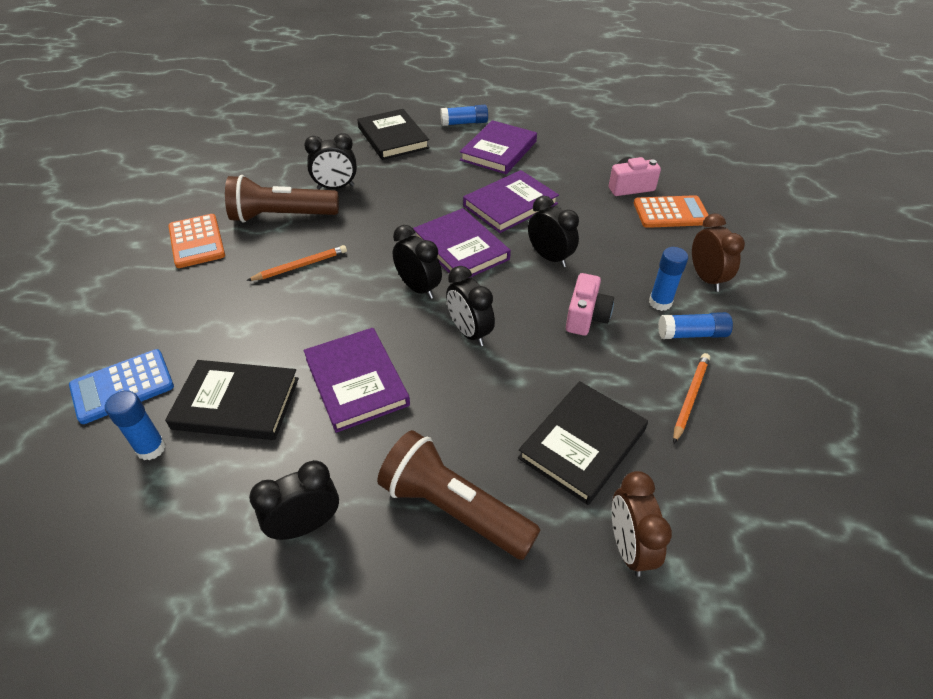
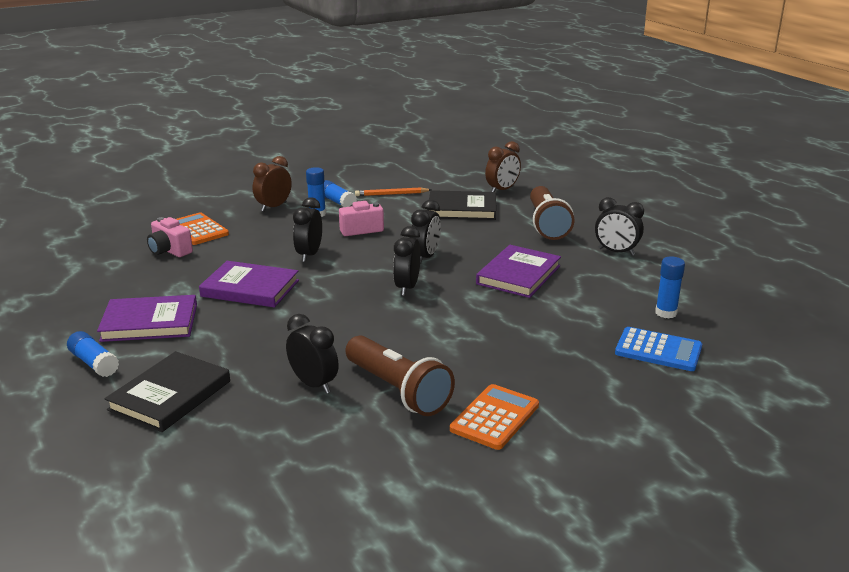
camera: 125 degrees left, 20 degrees down
black book [165,360,299,440] -> none
orange pencil [246,245,347,281] -> none
purple book [413,208,511,278] -> none

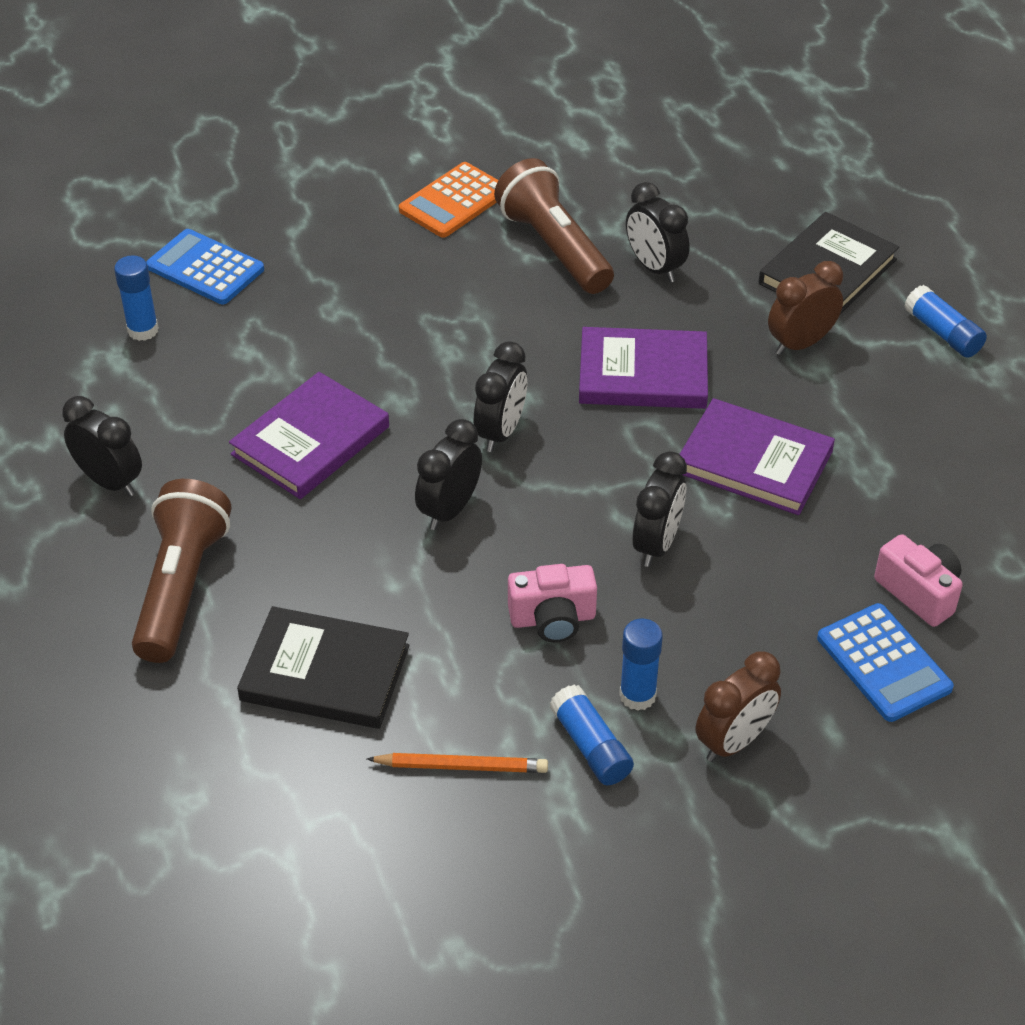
camera: 170 degrees left, 20 degrees up
purple book [97,295,197,342] -> purple book moved to [579,327,708,409]
orange calculator [176,212,229,245] -> blue calculator [817,603,954,722]
brown clock [485,141,521,192] -> brown clock moved to [768,261,843,355]

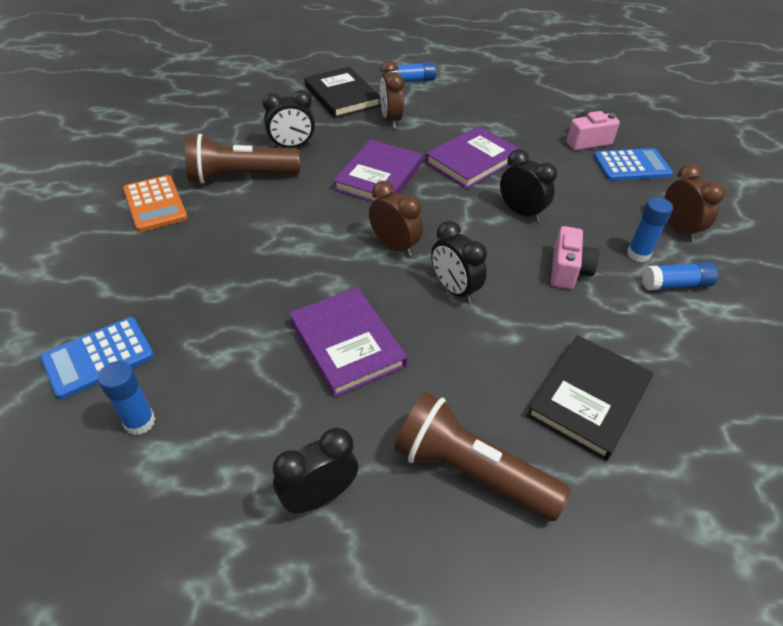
camera: 70 degrees left, 0 degrees up
orange pencil [367,753,548,773] -> none
black clock [474,341,527,452] -> brown clock [369,181,423,257]

